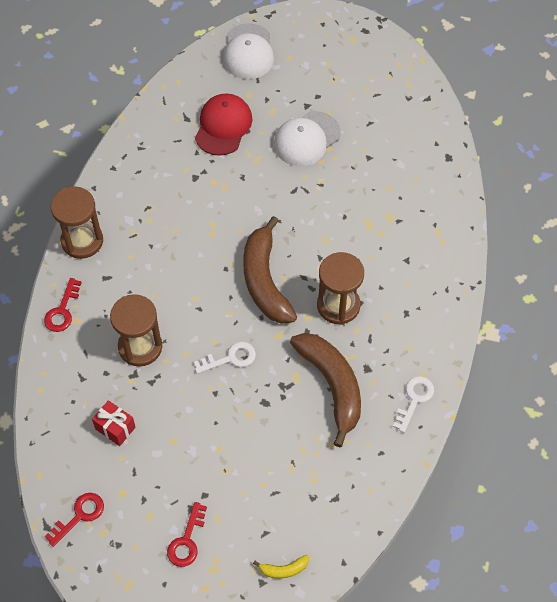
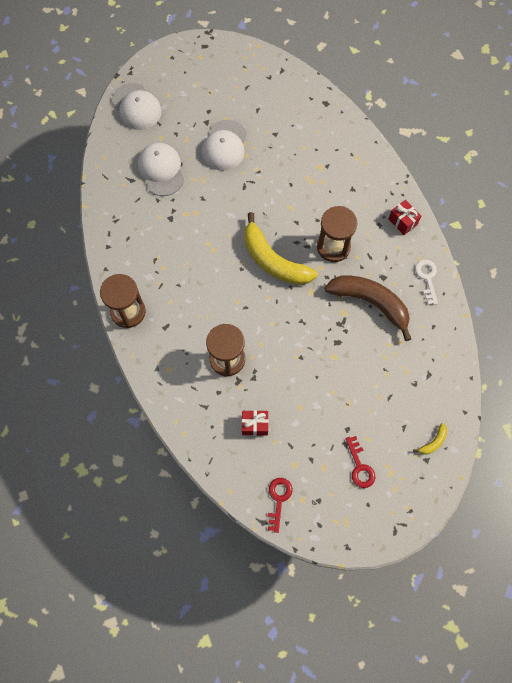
camera: 35 degrees left, 10 degrees up
red key [44,278,82,332] -> none
white key [194,342,256,374] -> none
red cap [195,93,252,156] -> white cap [138,143,184,196]
brown banana [243,216,297,324] -> yellow banana [244,212,318,285]
none -> red gift [389,200,421,235]

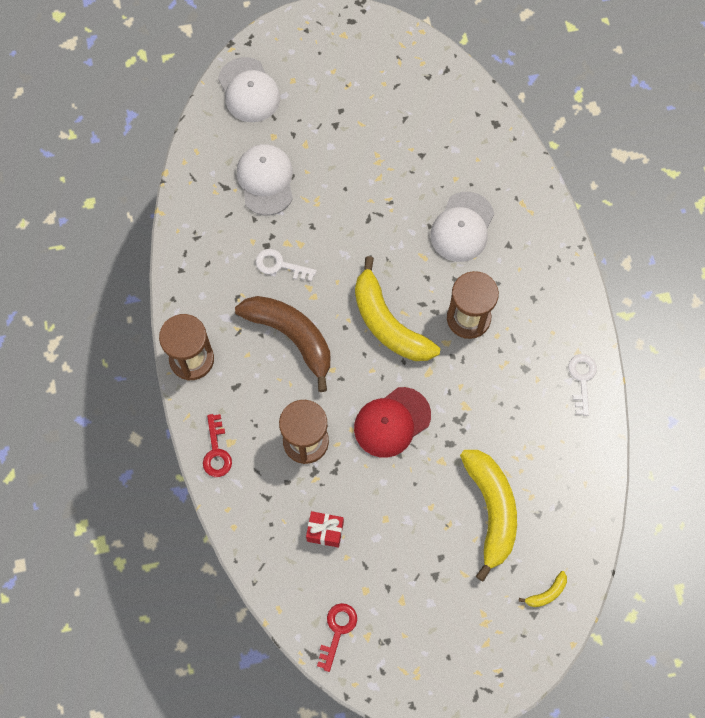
camera: 10 degrees right, 0 degrees up
white cap [202,120,247,171] -> white cap moved to [431,192,494,262]
brown banana [325,276,411,341] -> brown banana moved to [235,296,330,392]
red key [346,436,375,488] -> red key moved to [203,414,232,477]
red gift [389,200,421,235] -> none
none -> white key [256,249,317,281]
none -> red cap [354,387,431,458]
none -> yellow banana [460,450,517,582]

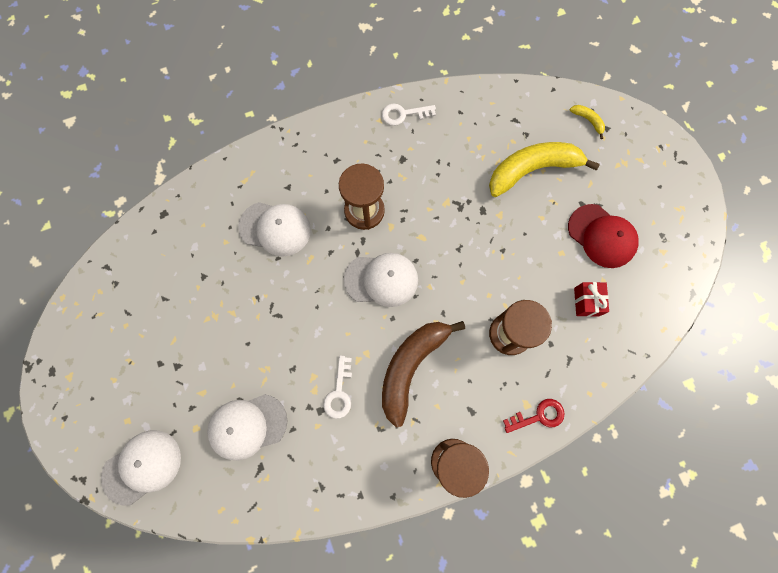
camera: 100 degrees left, 5 degrees up
red key [317,603,357,672] -> none
red cap [354,387,431,458] -> red cap moved to [568,204,639,268]
yellow banana [355,256,440,361] -> white cap [344,253,418,307]

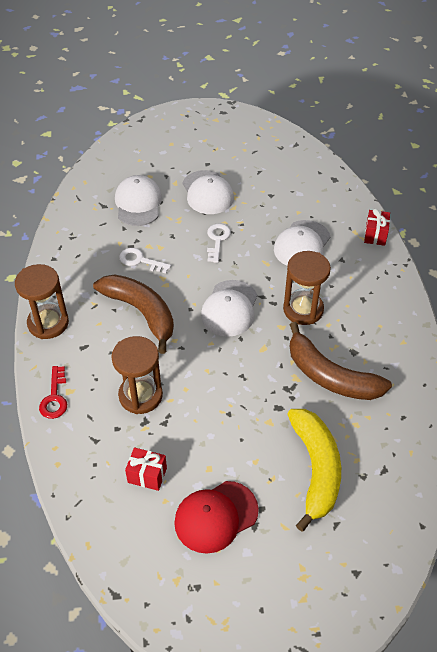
camera: 105 degrees right, 25 degrees down
white cap [101,430,181,505] -> white cap moved to [183,170,234,214]
white key [382,104,436,126] -> white key moved to [207,223,231,263]
yellow banana [570,105,605,139] -> none
none -> brown banana [290,322,392,400]
none -> red gift [364,209,390,246]

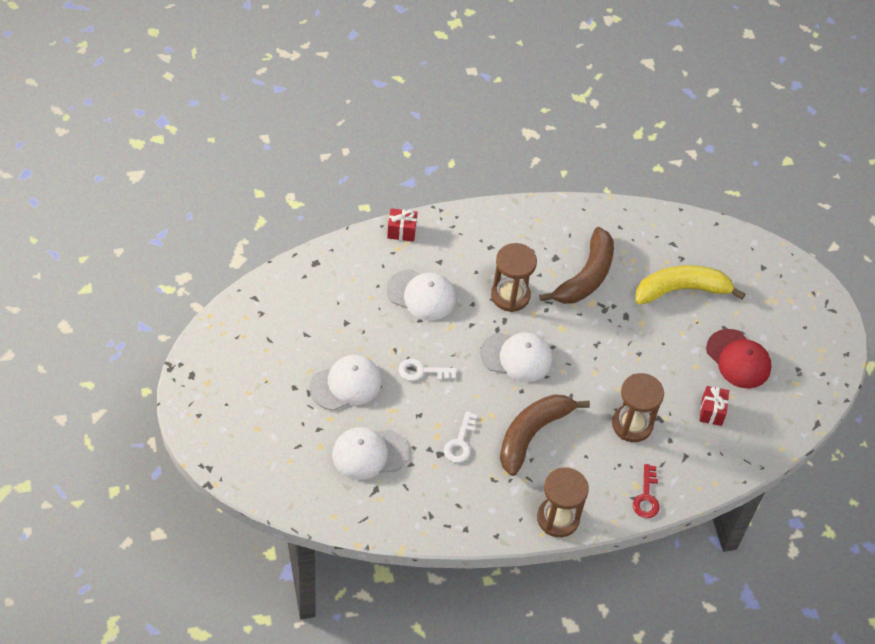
camera: 100 degrees left, 5 degrees up
red key [39,366,67,419] -> red key turned 105 degrees clockwise [633,464,660,518]

